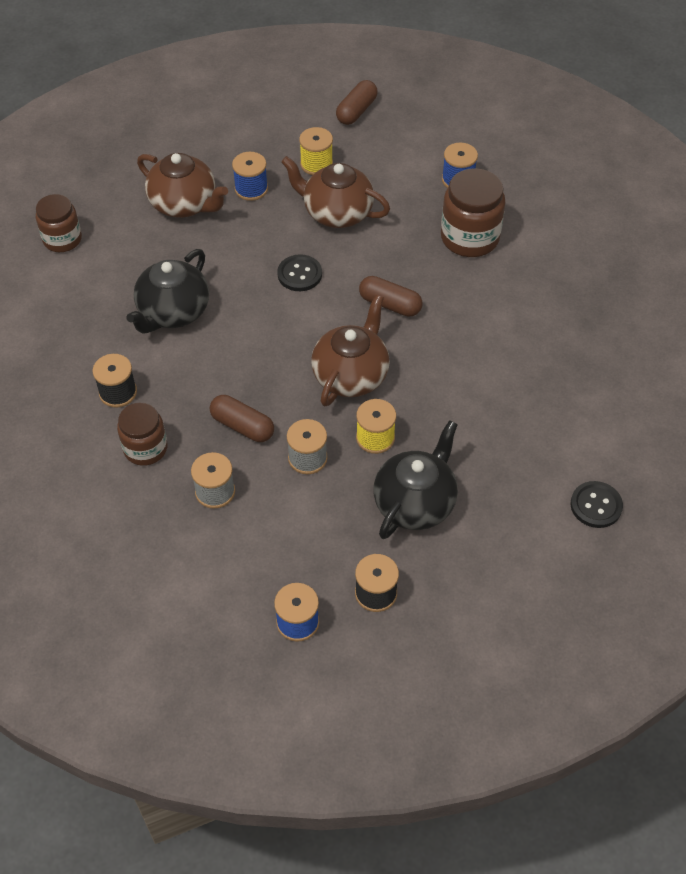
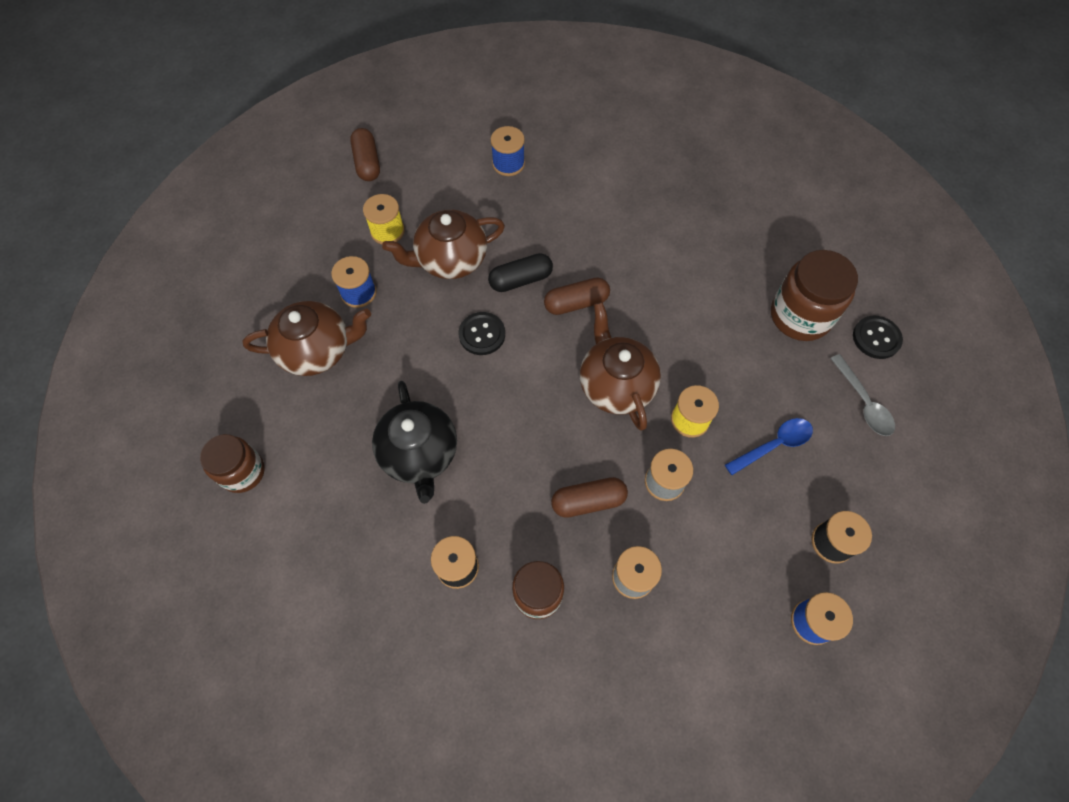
camera: 45 degrees left, 10 degrees up
black teapot [374,420,458,539] -> blue spoon [725,418,813,475]
brown jar [441,168,505,257] -> brown jar moved to [771,250,858,341]
none -> black capsule [488,253,553,292]
none -> grey spoon [830,354,895,436]

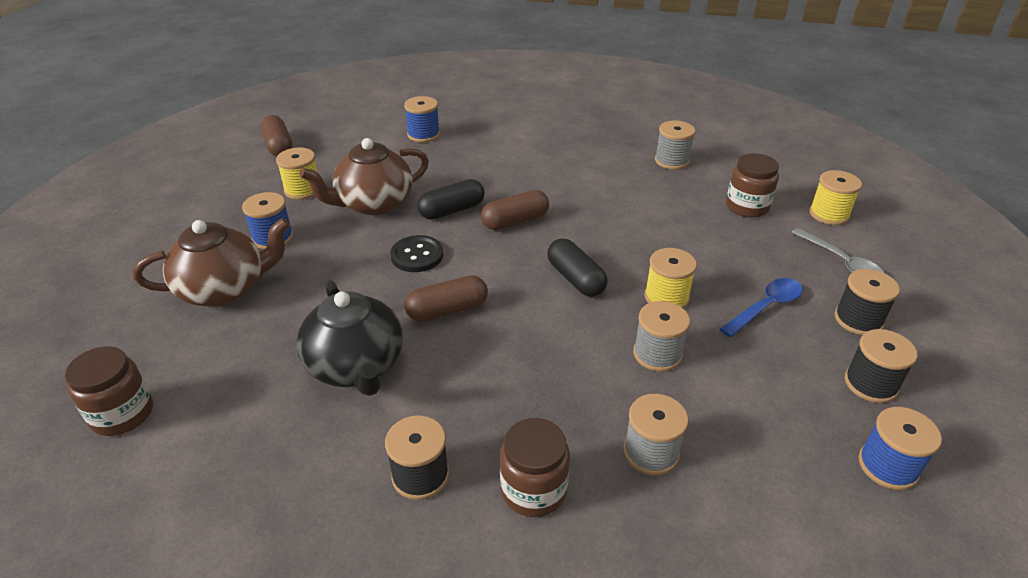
camera: 10 degrees left, 25 degrees down
brown capsule [551,477,628,518] -> brown capsule moved to [404,275,488,322]
brown teapot [580,302,661,431] -> black capsule [547,238,608,297]
brown jar [771,250,858,341] -> brown jar [726,153,779,218], size x0.66
black button [853,316,903,359] -> yellow spool [809,170,862,225]
none -> grey spool [655,120,695,170]
none -> black spool [835,269,900,335]

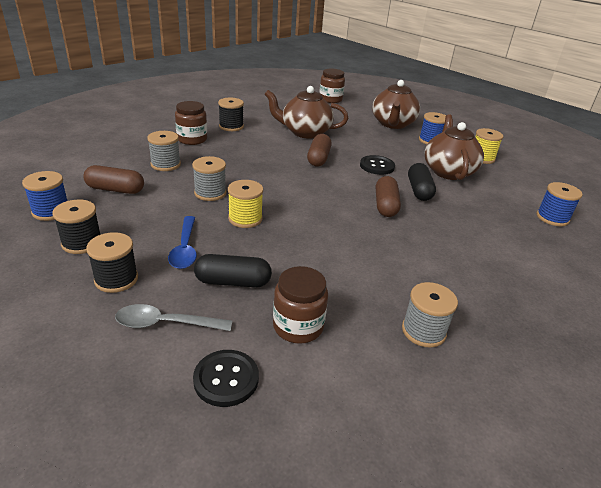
camera: 120 degrees right, 5 degrees down
brown capsule [260,115,292,156] -> brown capsule moved to [83,165,144,194]
black teapot [296,280,403,396] -> brown teapot [264,86,348,139]
black capsule [547,238,608,297] -> black capsule moved to [194,254,272,287]
yellow spool [809,170,862,225] -> black button [193,350,259,407]

